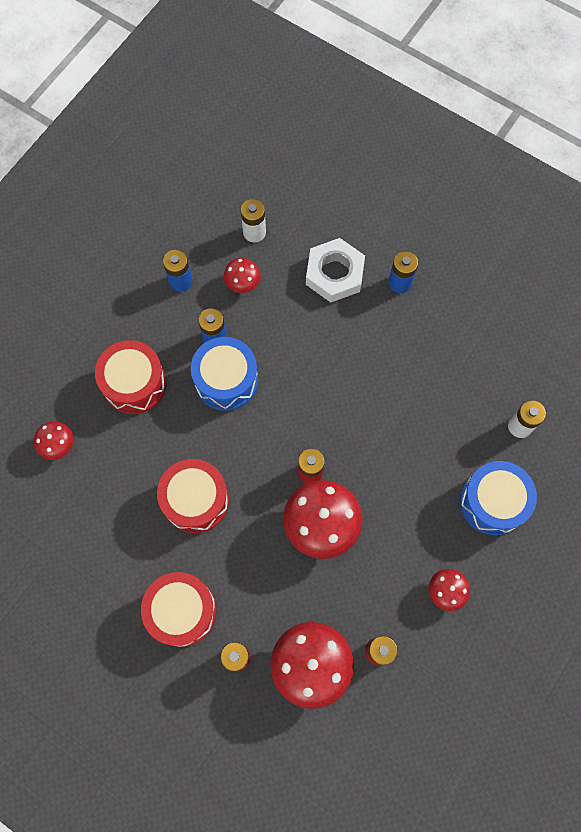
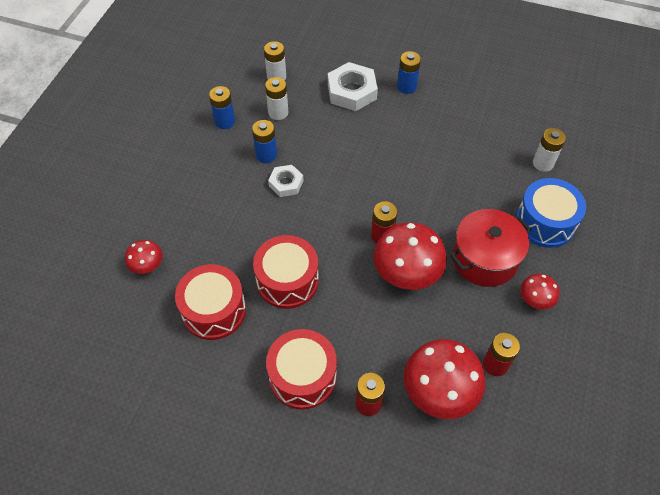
camera: 15 degrees left, 15 degrees down
red drum [95,340,167,414] -> red drum moved to [175,264,246,340]
blue drum [191,337,258,411] -> white nut [268,165,304,197]
red mushroom [224,258,261,293] -> white battery [265,77,288,120]
none -> red pot [450,209,532,287]

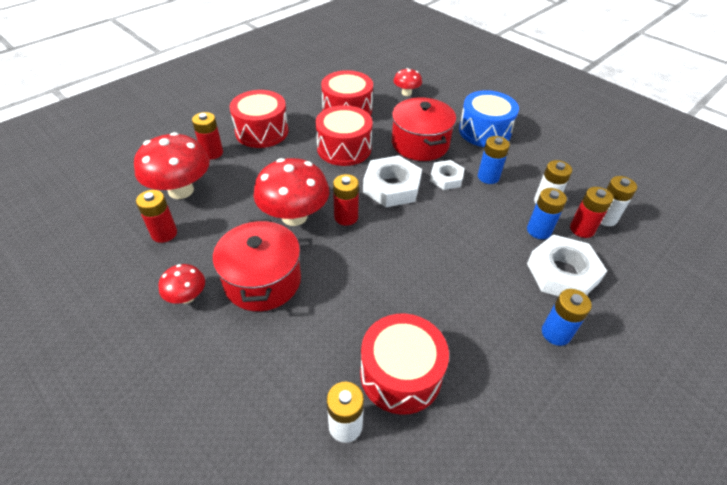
camera: 115 degrees right, 10 degrees down
blue battery [209,86,235,129] -> blue battery moved to [527,188,567,239]
blue drum [516,178,586,248] -> blue drum moved to [459,90,519,147]
none -> red drum [360,314,449,415]
none -> white nut [363,156,422,207]
none -> red pot [392,97,456,161]
none -> red battery [570,187,613,238]

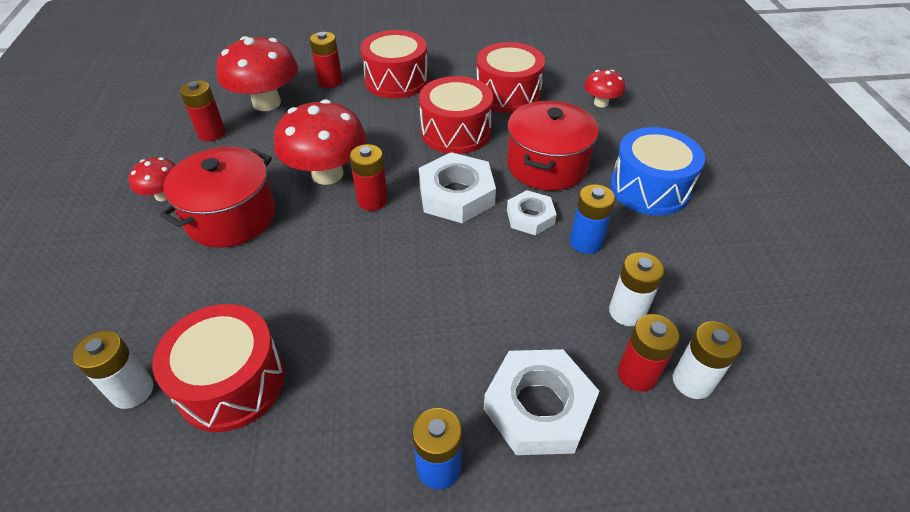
camera: 40 degrees right, 0 degrees up
blue battery [527,188,567,239] -> none

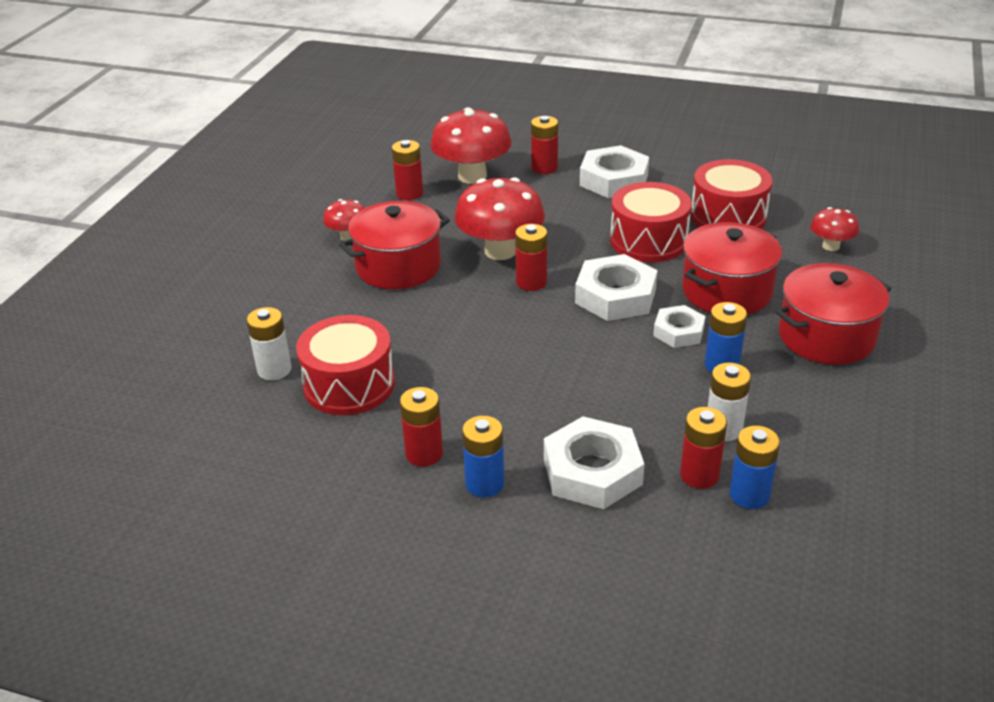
camera: 25 degrees right, 10 degrees down
red drum [360,30,428,99] -> white nut [580,145,649,198]
blue drum [610,127,705,216] -> red pot [776,263,891,365]
white battery [673,321,742,399] -> blue battery [729,426,780,509]
none -> red battery [400,387,443,467]

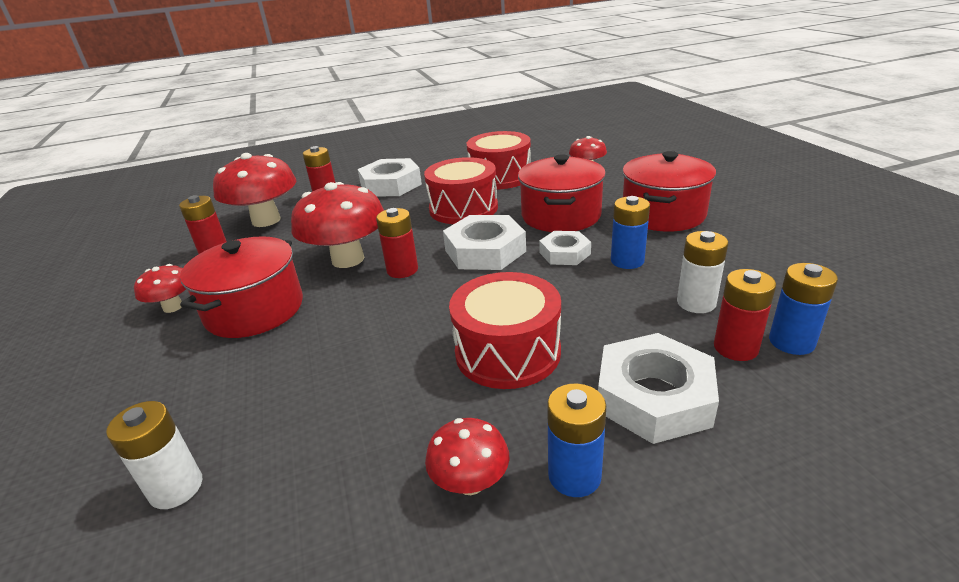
camera: 35 degrees left, 5 degrees down
red drum [296,315,395,415] -> red drum moved to [449,272,561,389]
red battery [400,387,443,467] -> red mushroom [425,418,509,495]

